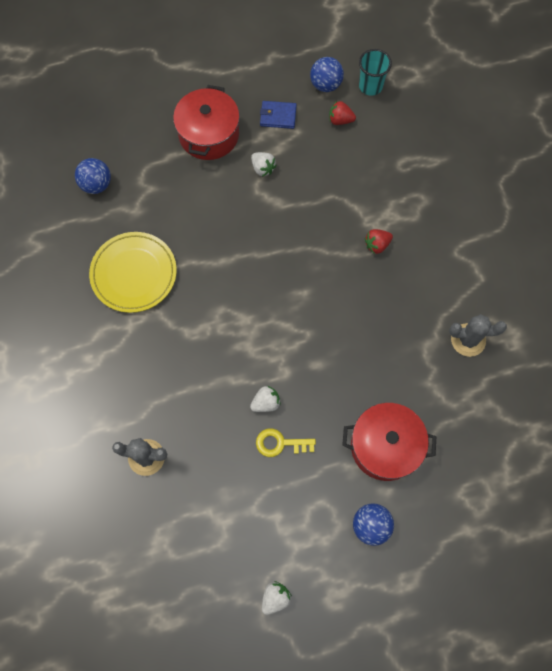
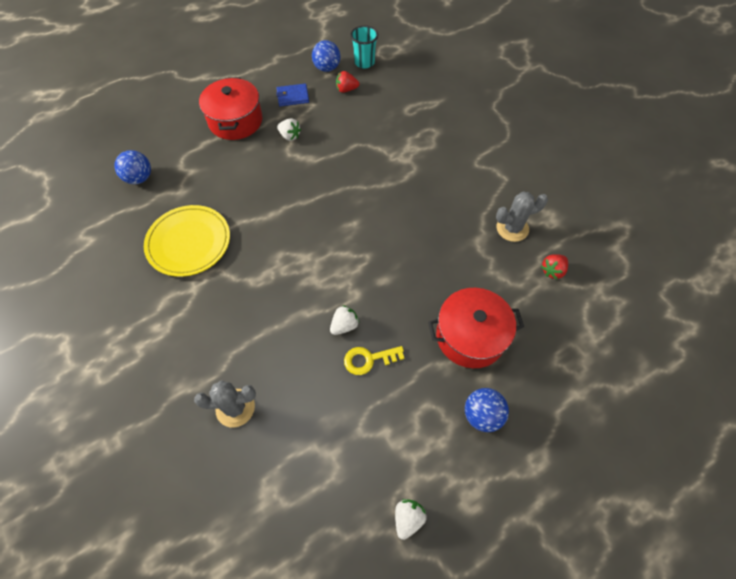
camera: 15 degrees left, 10 degrees down
red strawberry [365,229,393,254] -> red strawberry moved to [541,254,568,279]

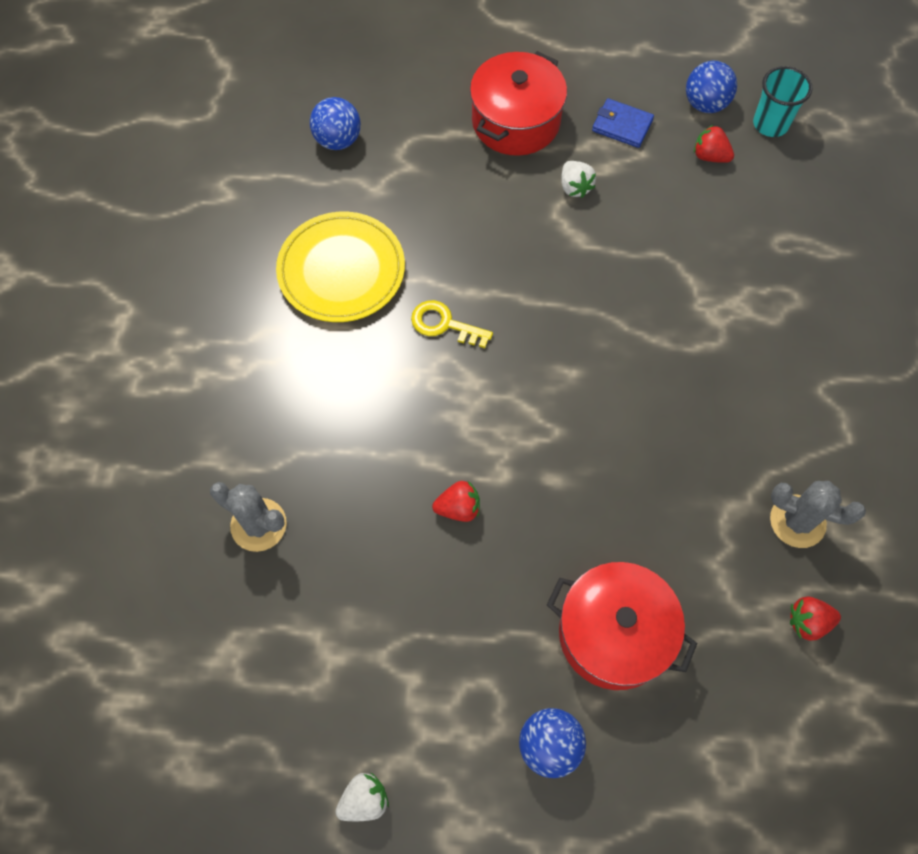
camera: 35 degrees right, 5 degrees up
white strawberry [330,305,359,335] -> red strawberry [432,481,480,522]
yellow key [344,346,405,375] -> yellow key moved to [411,300,493,348]

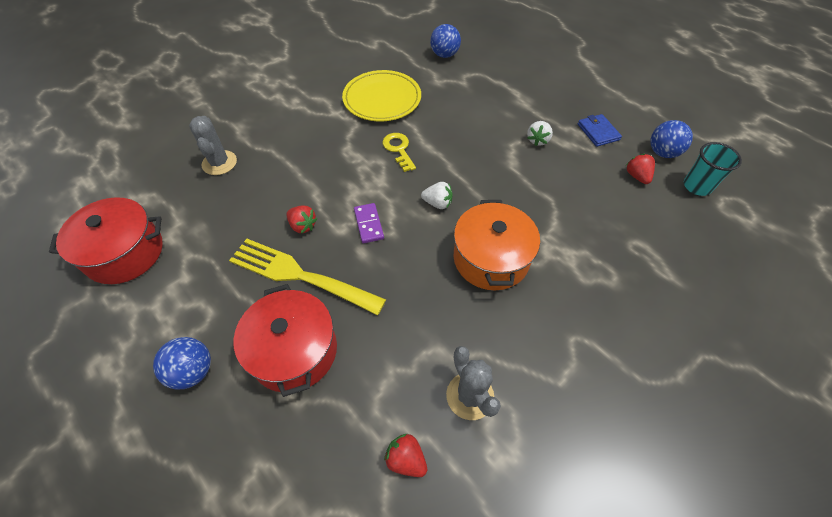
camera: 45 degrees right, 10 degrees down
white strawberry [335,773,389,821] -> white strawberry moved to [421,182,453,209]
red pot [470,51,567,156] -> red pot moved to [49,197,163,284]
none -> yellow fork [229,239,386,315]
none -> purple domino [354,203,384,243]
none -> orange pot [453,200,540,290]

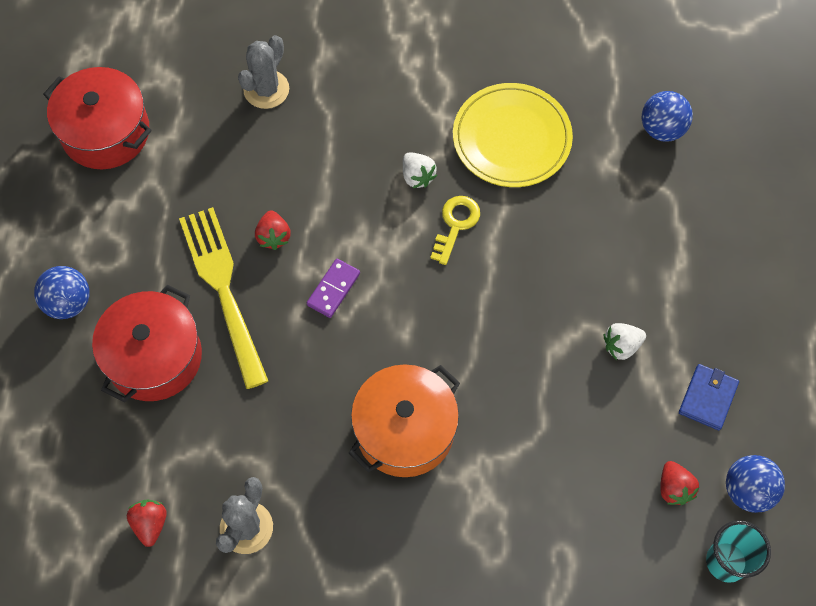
camera: 45 degrees right, 10 degrees up
white strawberry [421,182,453,209] -> white strawberry moved to [403,152,437,188]
red strawberry [626,154,655,184] -> red strawberry turned 135 degrees clockwise [660,461,699,505]

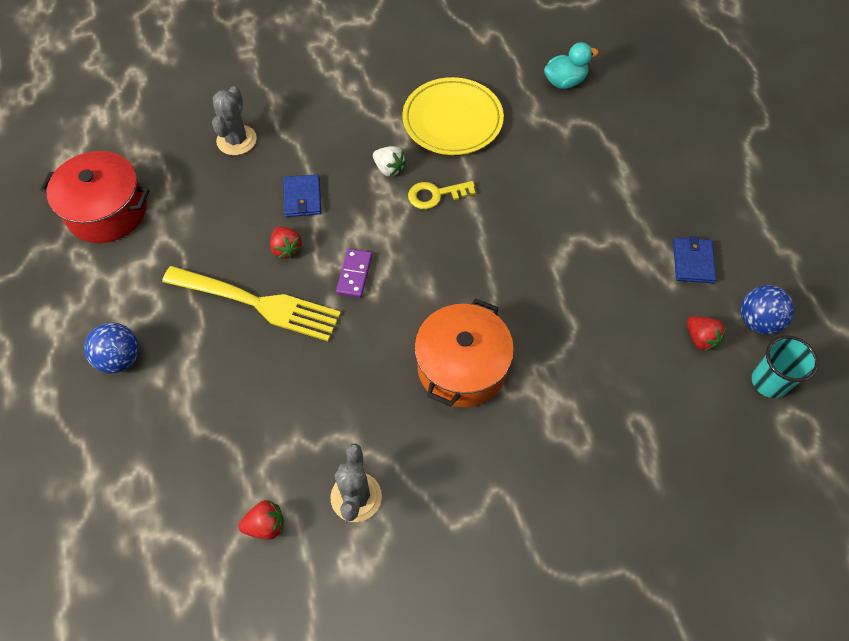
camera: 20 degrees left, 5 degrees down
red pot [92,285,202,402] -> none
red strawberry [127,500,167,547] -> red strawberry turned 105 degrees clockwise [238,500,284,539]
yellow fork [179,207,268,389] -> yellow fork turned 150 degrees clockwise [162,266,341,341]
yellow key [430,196,480,265] -> yellow key turned 105 degrees counterclockwise [408,181,476,209]
white strawberry [603,323,646,360] -> none
blue ball [642,91,693,142] -> turquoise duck [544,42,599,89]
none -> blue wallet [283,174,321,217]

